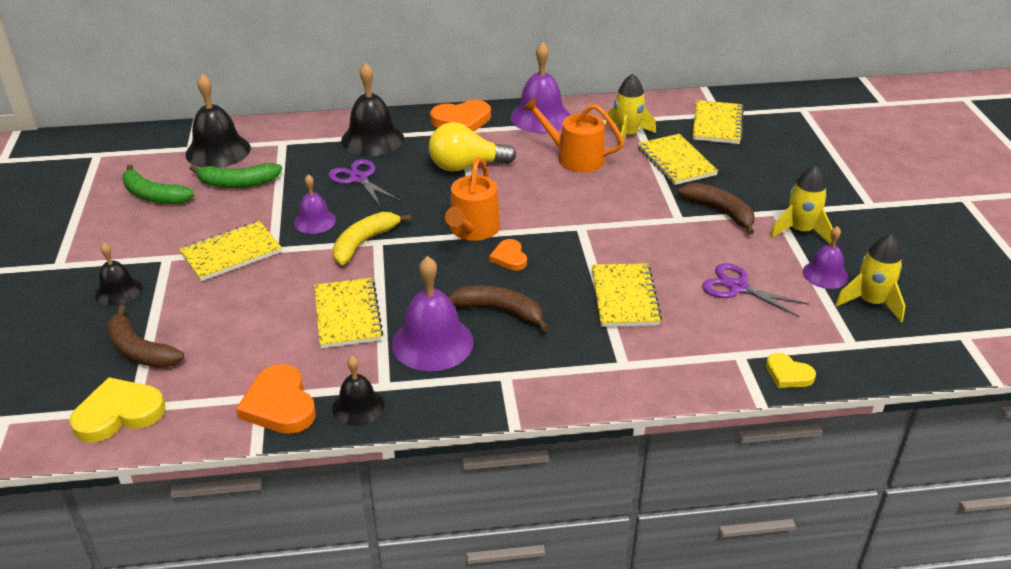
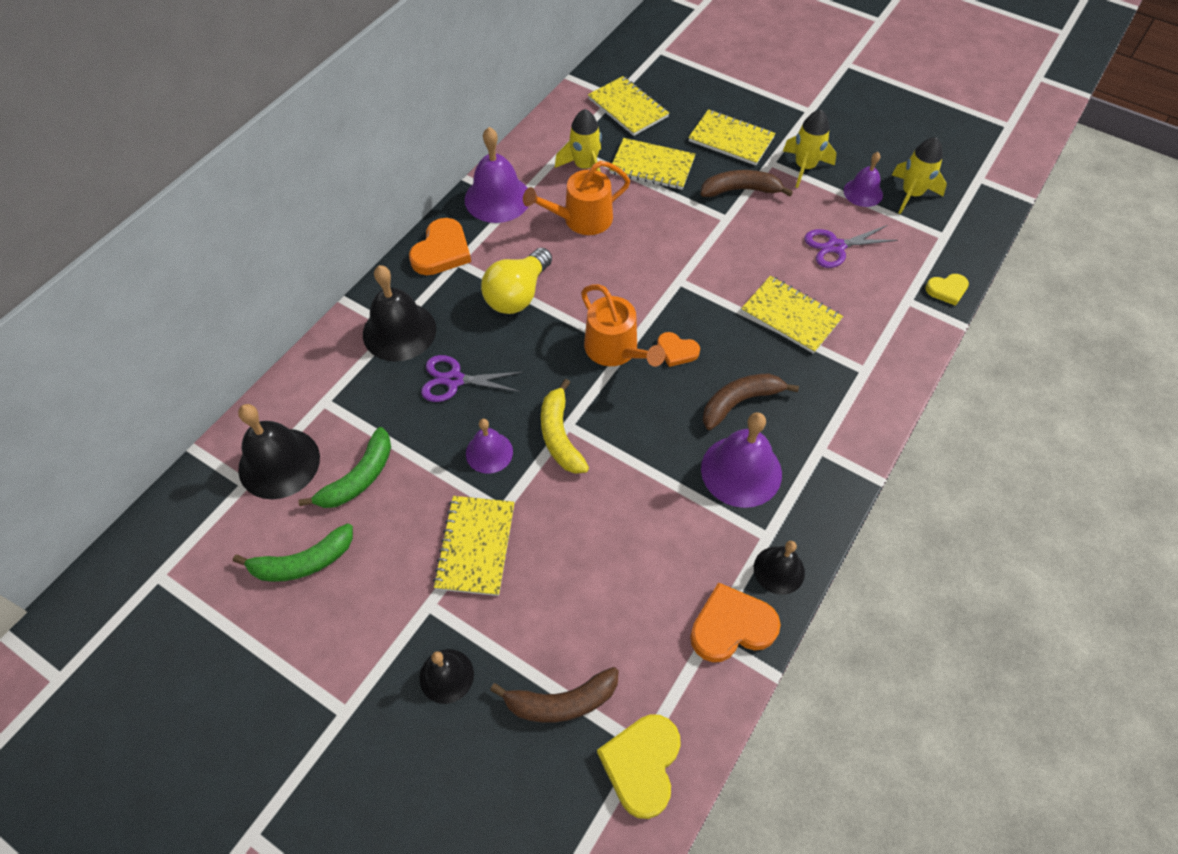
camera: 50 degrees left, 20 degrees up
orange heart [236,364,316,434] -> orange heart turned 150 degrees clockwise [690,582,781,662]
yellow notebook [314,278,384,349] -> yellow notebook moved to [688,109,776,166]

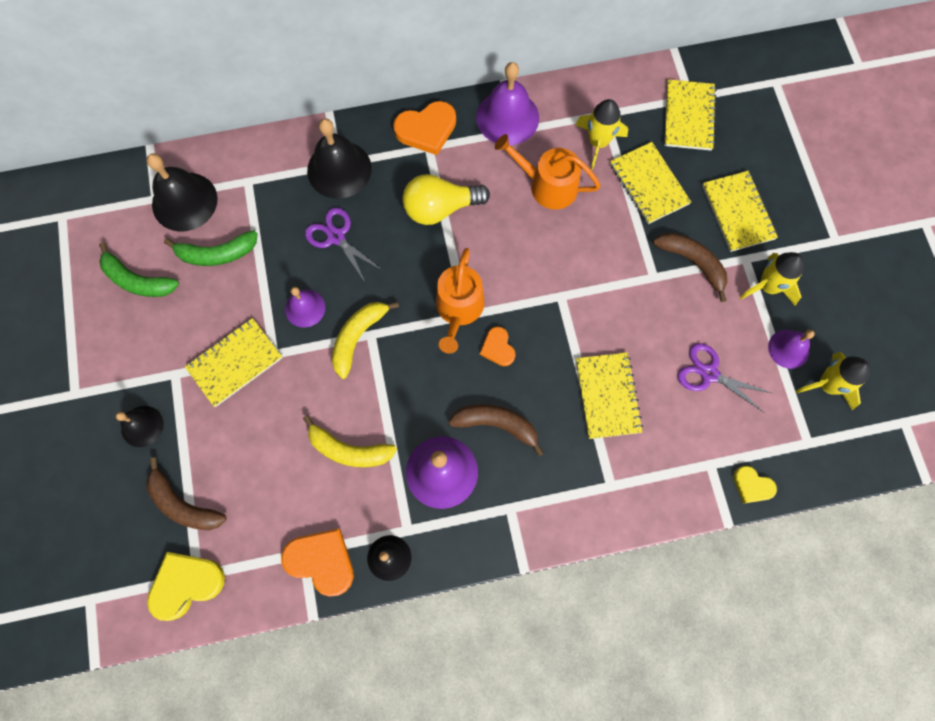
camera: 45 degrees right, 15 degrees up
none -> yellow banana [303,415,397,467]

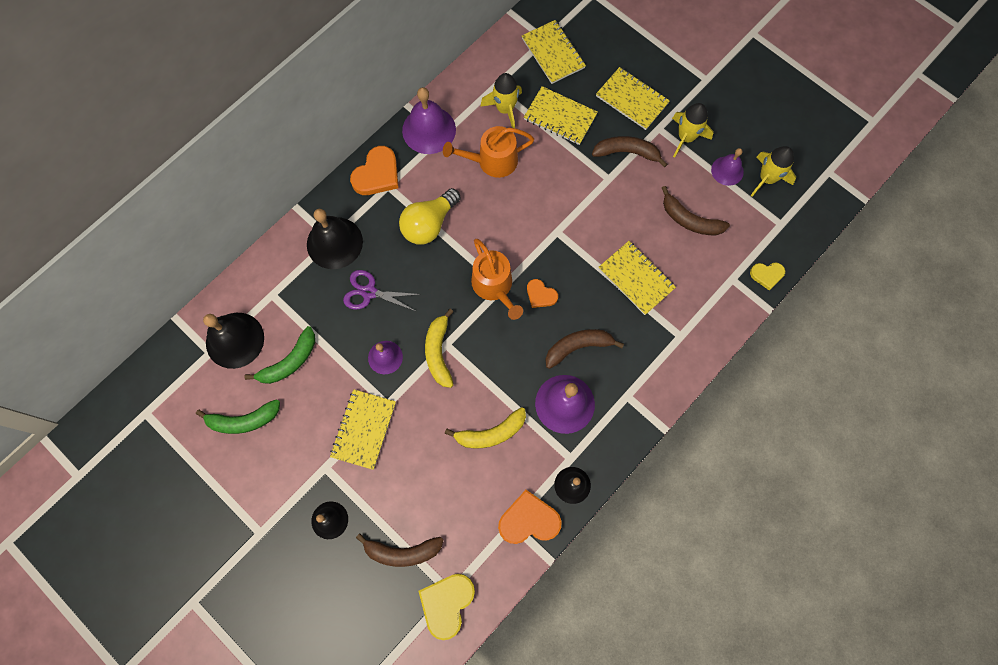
camera: 35 degrees left, 0 degrees up
purple scissors [677,343,771,413] -> brown banana [662,186,730,235]

